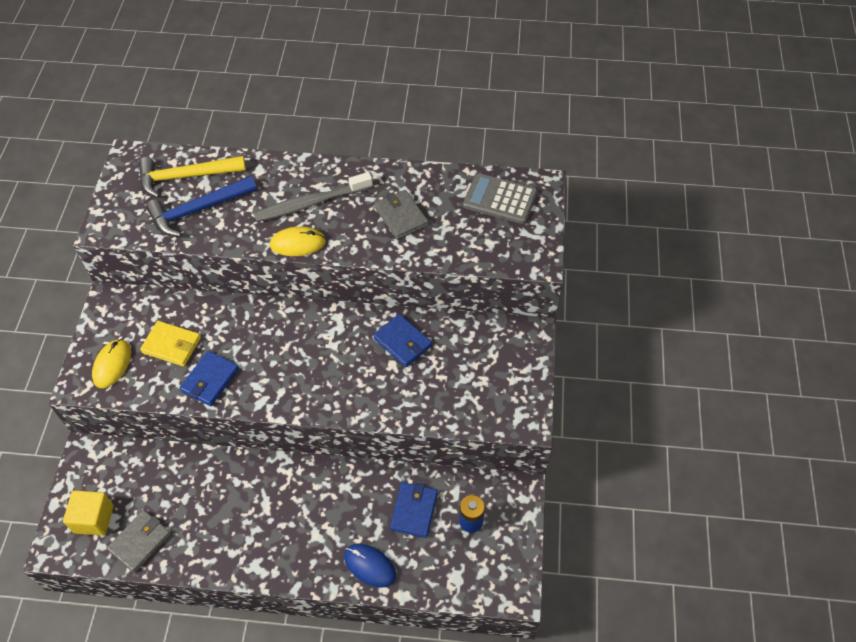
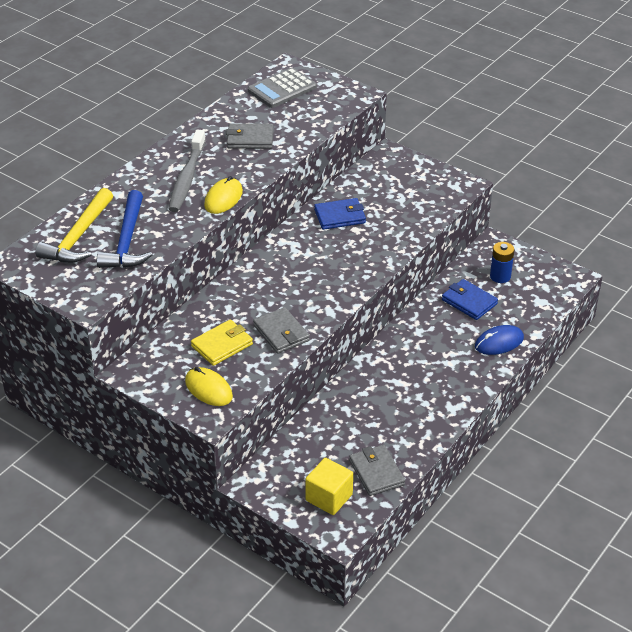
camera: 60 degrees left, 15 degrees down
blue wallet [179,351,239,406] -> grey wallet [253,307,310,354]

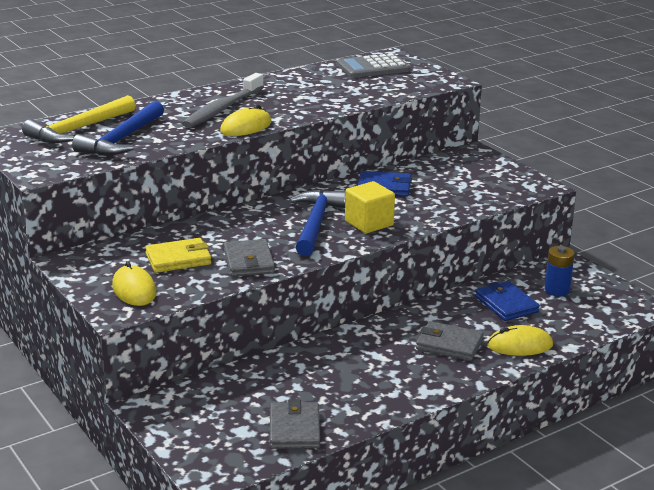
camera: 20 degrees right, 15 degrees down
grey wallet [226,123,274,149] -> grey wallet moved to [416,321,484,361]
yellow cube [305,458,353,515] -> yellow cube moved to [345,181,395,233]
blue mouse [475,325,524,355] -> yellow mouse [487,325,553,356]
none -> blue hammer [289,190,345,256]

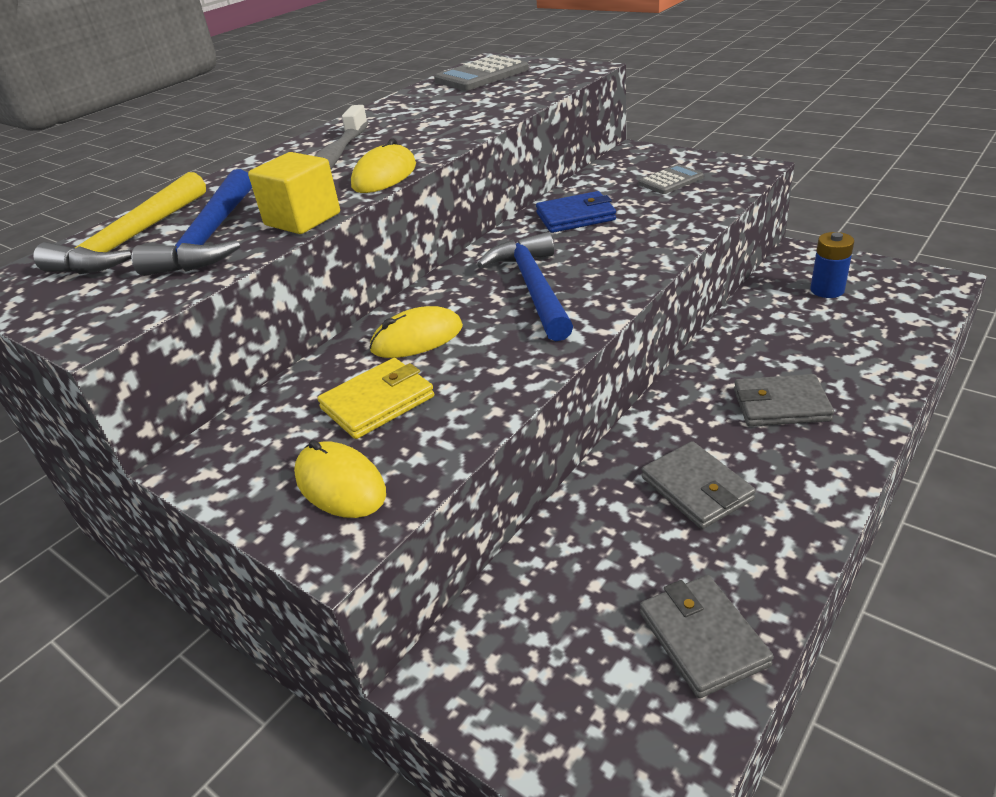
camera: 15 degrees left, 10 degrees up
grey wallet [224,239,275,277] -> grey wallet moved to [642,441,756,529]
yellow cube [345,181,395,233] -> yellow cube moved to [248,152,340,234]
blue wallet [475,281,540,321] -> none
yellow mouse [487,325,553,356] -> yellow mouse moved to [370,306,463,358]
none -> grey calculator [638,164,704,194]

